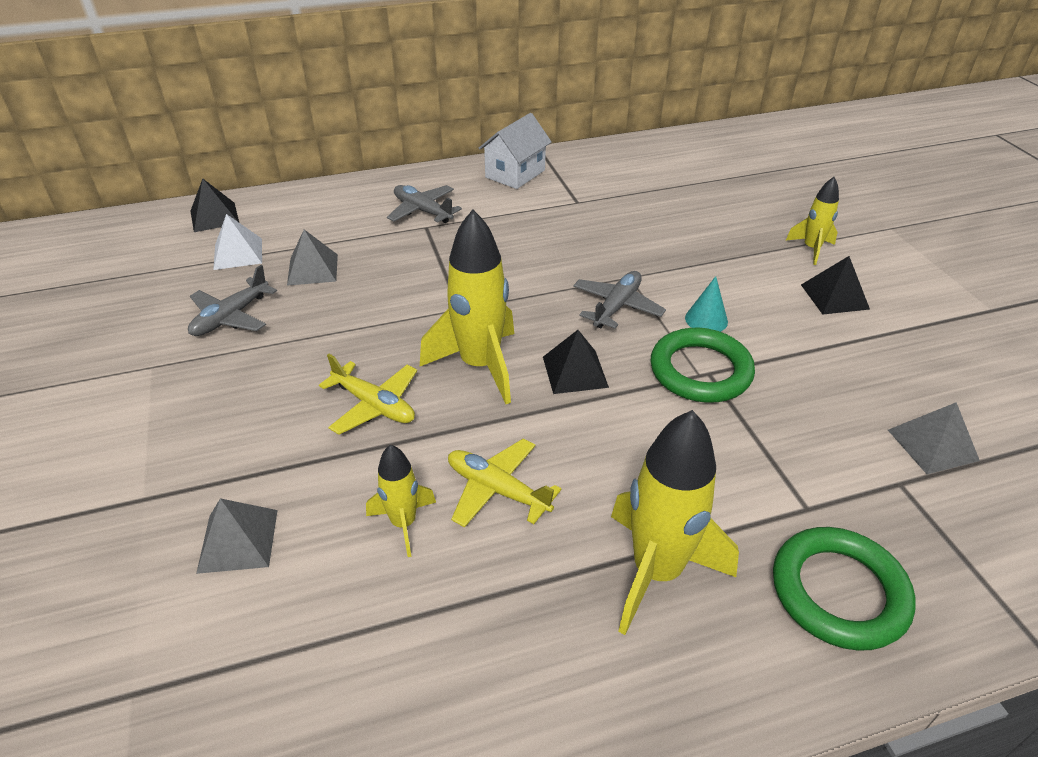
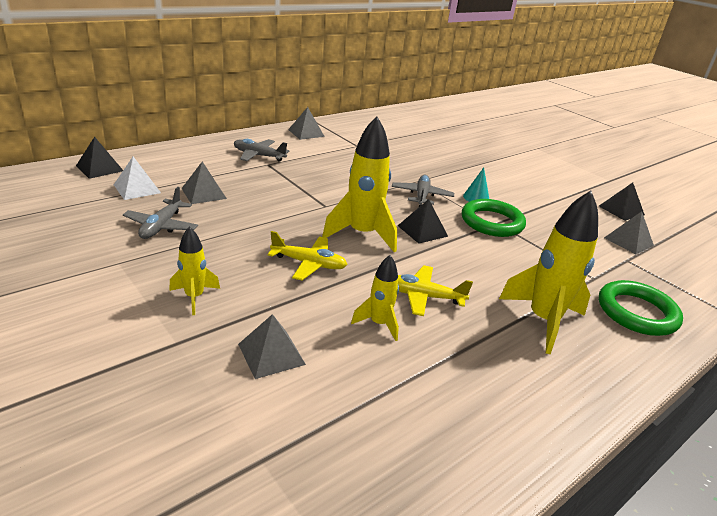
camera: 25 degrees left, 10 degrees down
white house [478,113,552,189] -> grey pyramid [288,107,325,140]
yellow rocket [785,177,839,265] -> yellow rocket moved to [169,227,220,315]
black pyramid [801,256,870,314] -> black pyramid moved to [599,183,645,221]

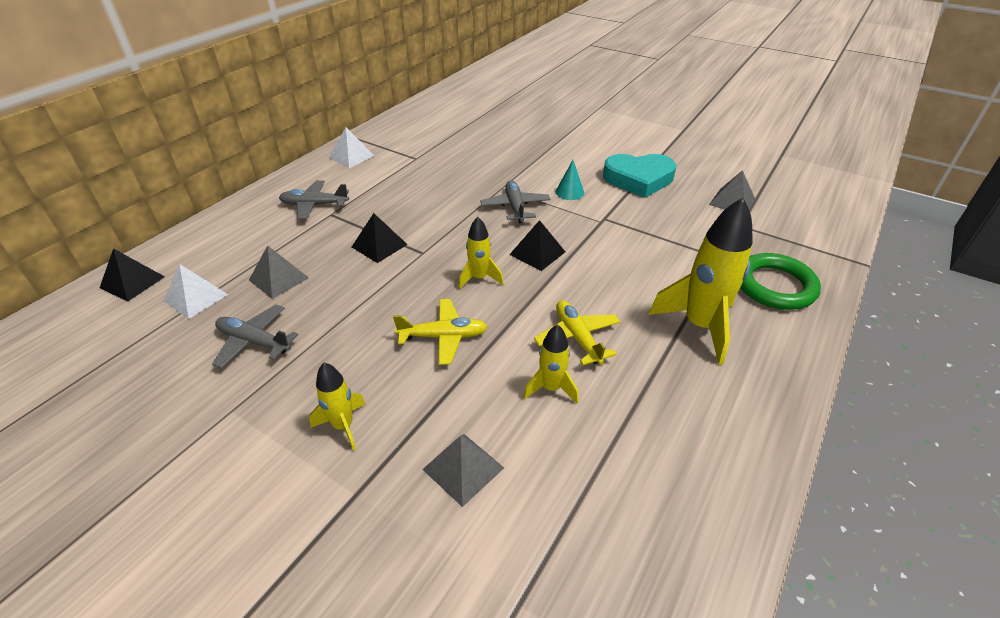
camera: 15 degrees left, 10 degrees up
grey plane [123,187,198,239] -> grey plane turned 120 degrees clockwise [212,305,298,369]
grey pyramid [288,107,325,140] -> white pyramid [329,127,374,168]
yellow rocket [322,116,397,252] -> yellow rocket [459,217,504,289], size x0.54
yellow plane [398,265,473,316] -> yellow plane turned 75 degrees clockwise [534,300,621,365]
green ring [462,199,526,237] -> none
black pyramid [599,183,645,221] -> black pyramid moved to [352,213,408,263]
none -> turquoise heart [603,154,676,198]

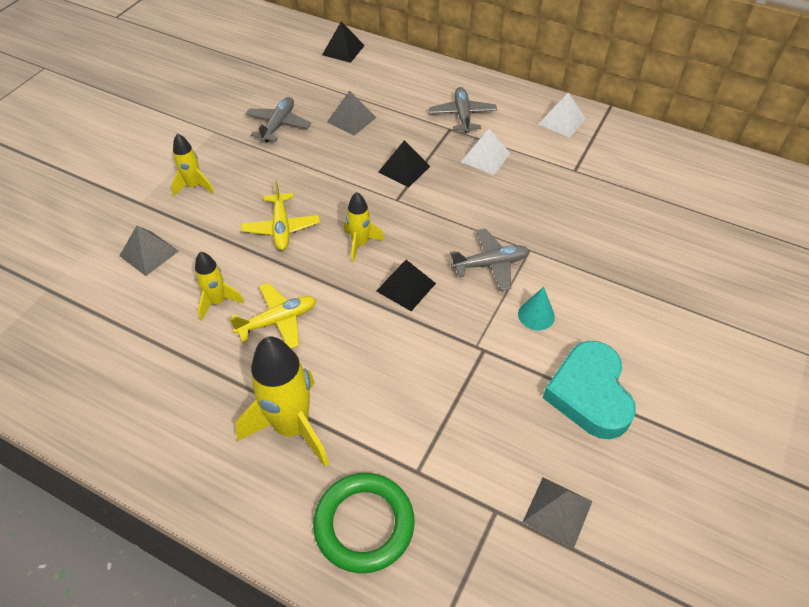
camera: 85 degrees right, 10 degrees up
white pyramid [163,264,228,319] -> white pyramid moved to [461,129,510,175]

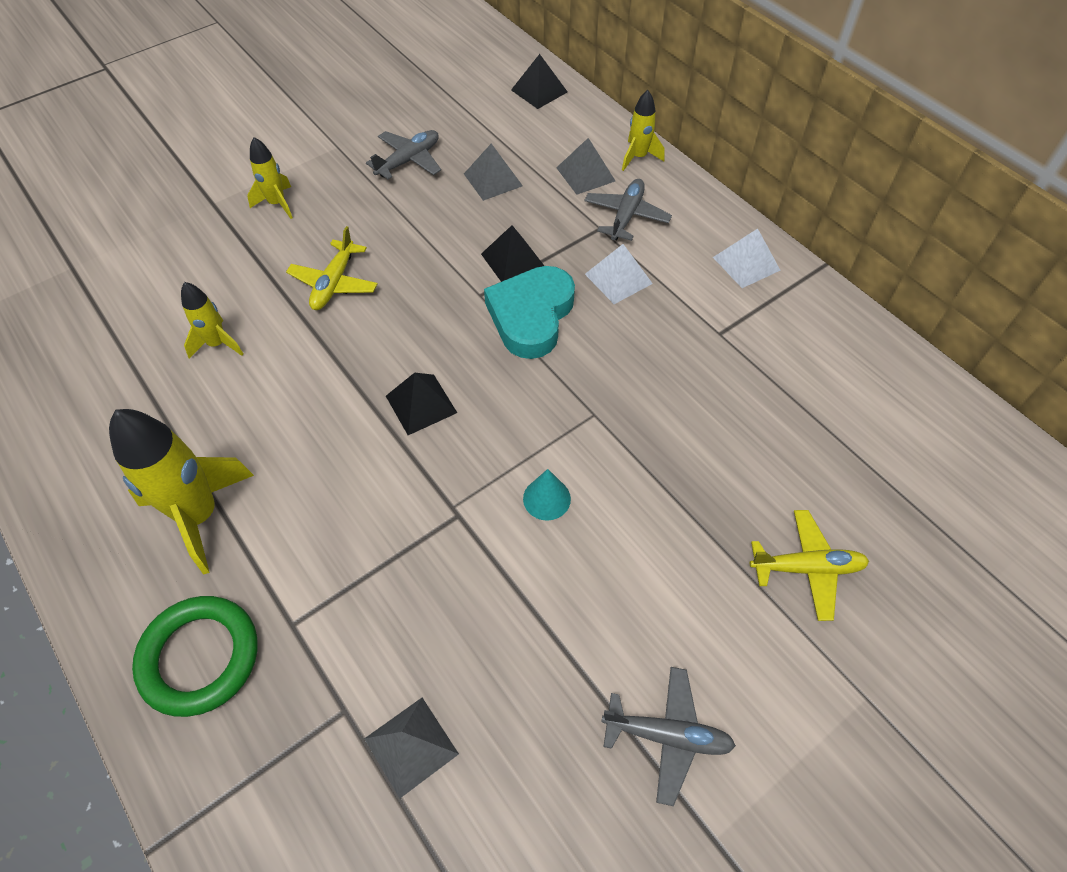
camera: 25 degrees right, 5 degrees up
grey pyramid [119,225,179,276] -> grey pyramid moved to [556,138,615,195]
yellow plane [230,283,316,349] -> yellow plane moved to [750,510,869,621]
yellow rocket [344,192,385,263] -> yellow rocket moved to [622,90,665,171]
grey plane [450,228,529,291] -> grey plane moved to [601,667,736,806]
turquoise heart [543,341,636,439] -> turquoise heart moved to [484,266,575,359]

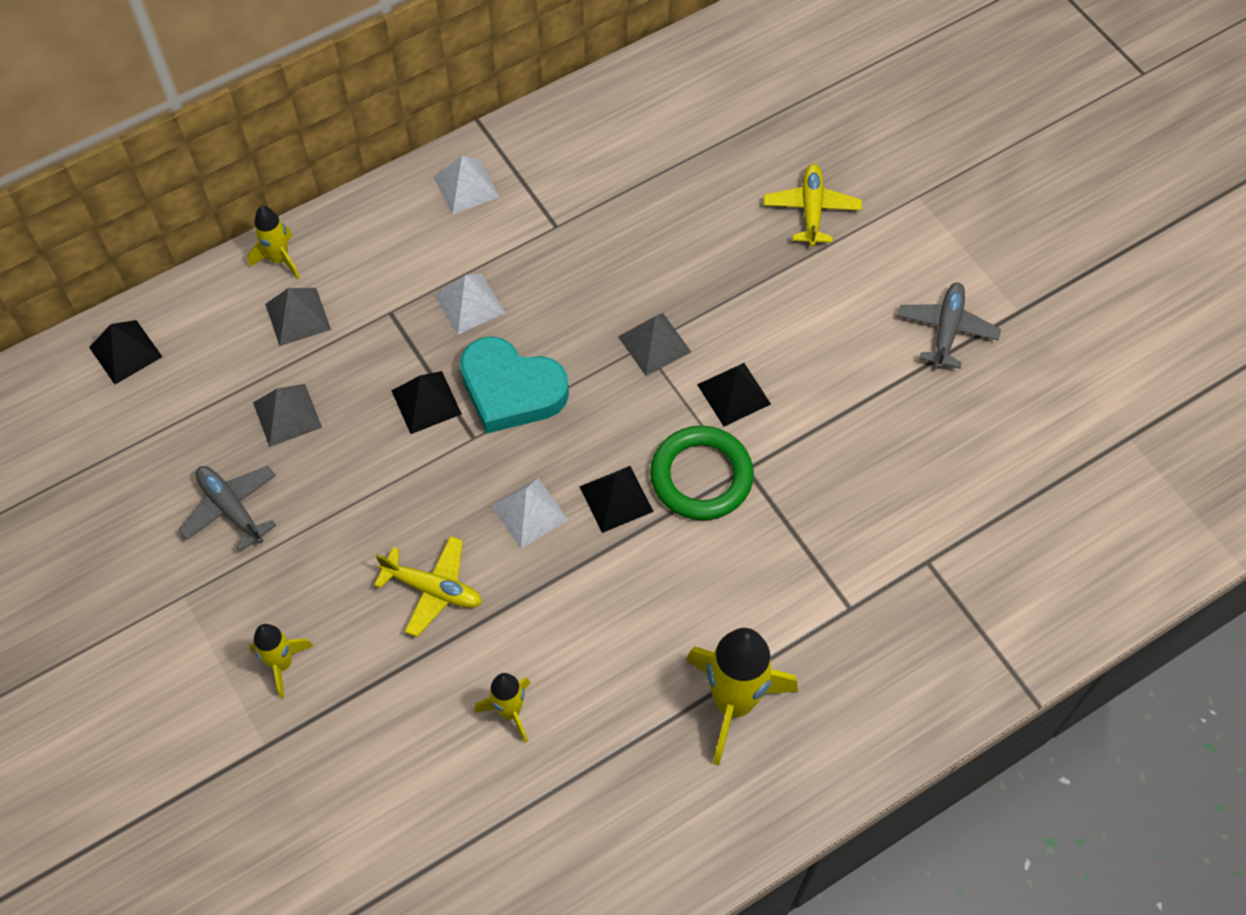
camera: 85 degrees left, 5 degrees up
green ring [132,596,257,717] -> green ring moved to [650,426,754,520]
grey pyramid [364,698,459,798] -> grey pyramid moved to [618,313,691,376]
turquoise cone [523,469,571,521] -> black pyramid [697,363,771,427]
grey plane [584,179,672,241] -> none
none -> white pyramid [491,478,569,548]

